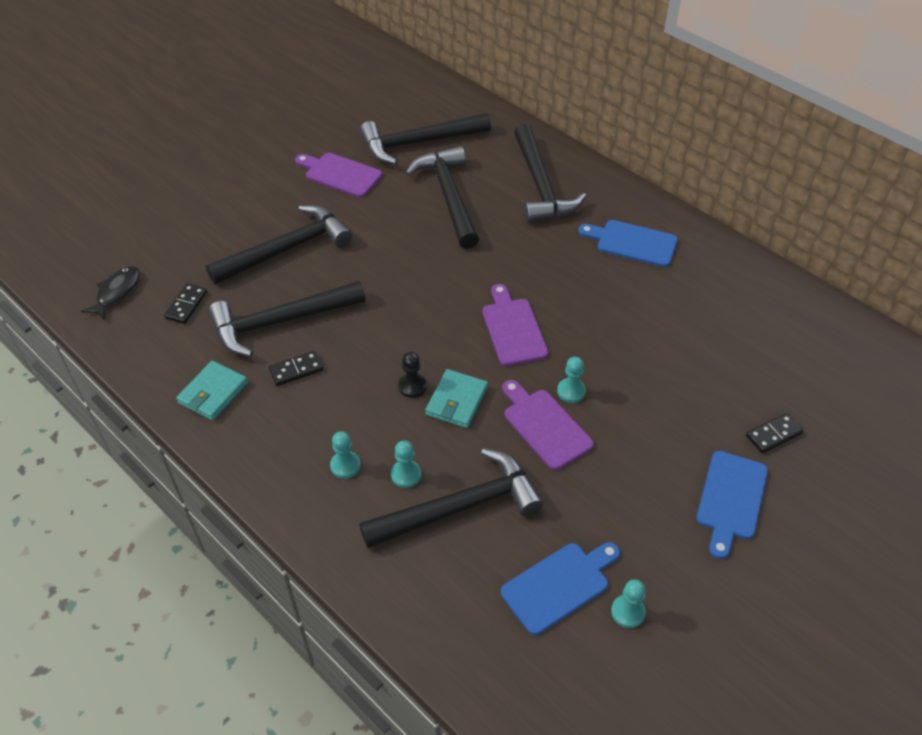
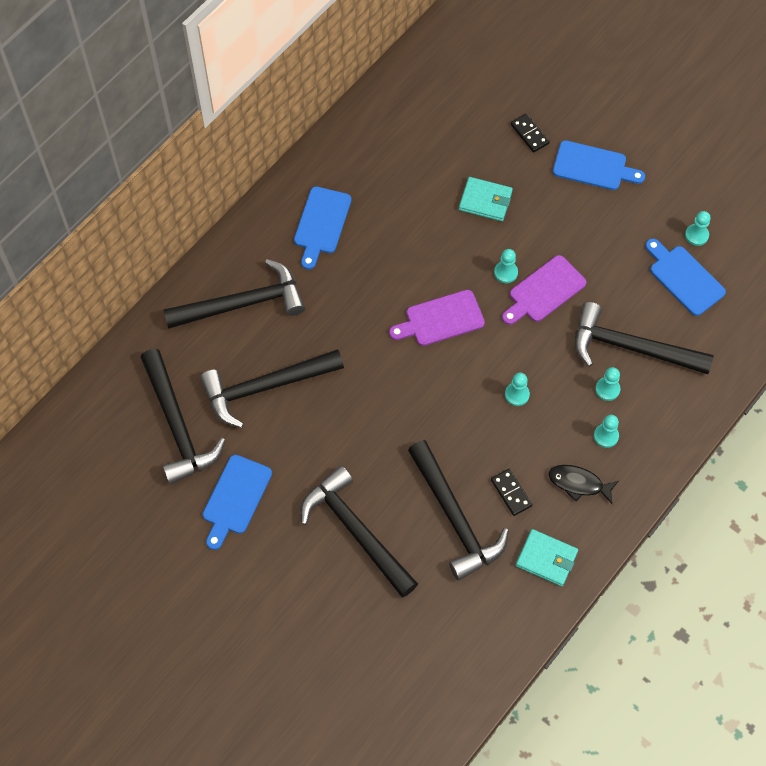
camera: 95 degrees left, 15 degrees up
black fish [81,266,140,320] -> black fish moved to [548,465,618,504]
black domino [164,284,207,324] -> none
purple cutting board [295,153,382,198] -> blue cutting board [203,455,272,550]
black hammer [359,448,543,548] -> black hammer turned 45 degrees counterclockwise [575,302,714,374]
black pawn [398,352,427,398] -> turquoise pawn [505,373,530,406]
turquoise wallet [425,369,488,428] -> turquoise wallet moved to [459,177,513,221]

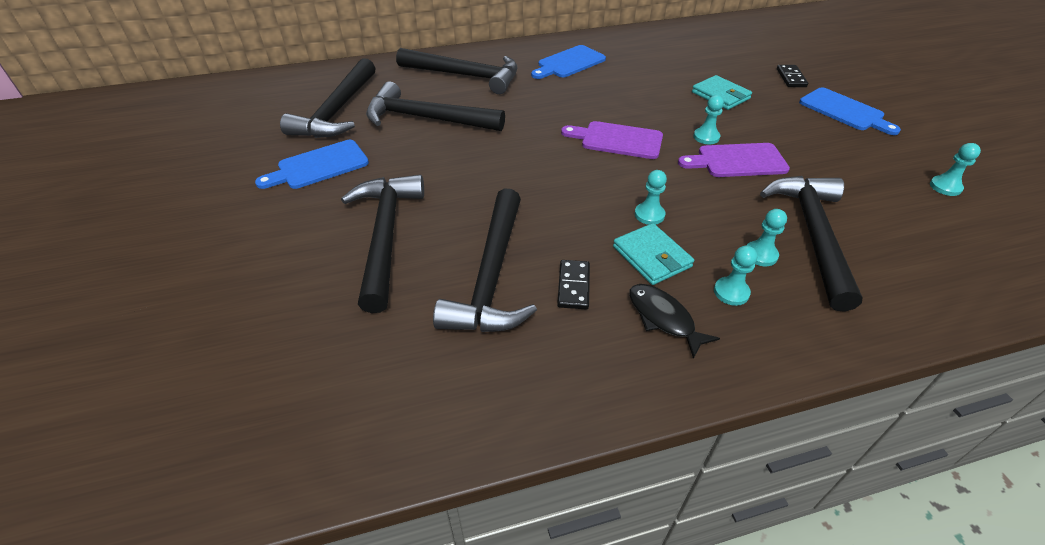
camera: 35 degrees right, 20 degrees down
turquoise wallet [516,529,578,586] -> turquoise wallet moved to [613,223,694,285]
black hammer [575,302,714,374] -> black hammer turned 45 degrees clockwise [760,176,863,312]
blue cutting board [645,238,726,316] -> none

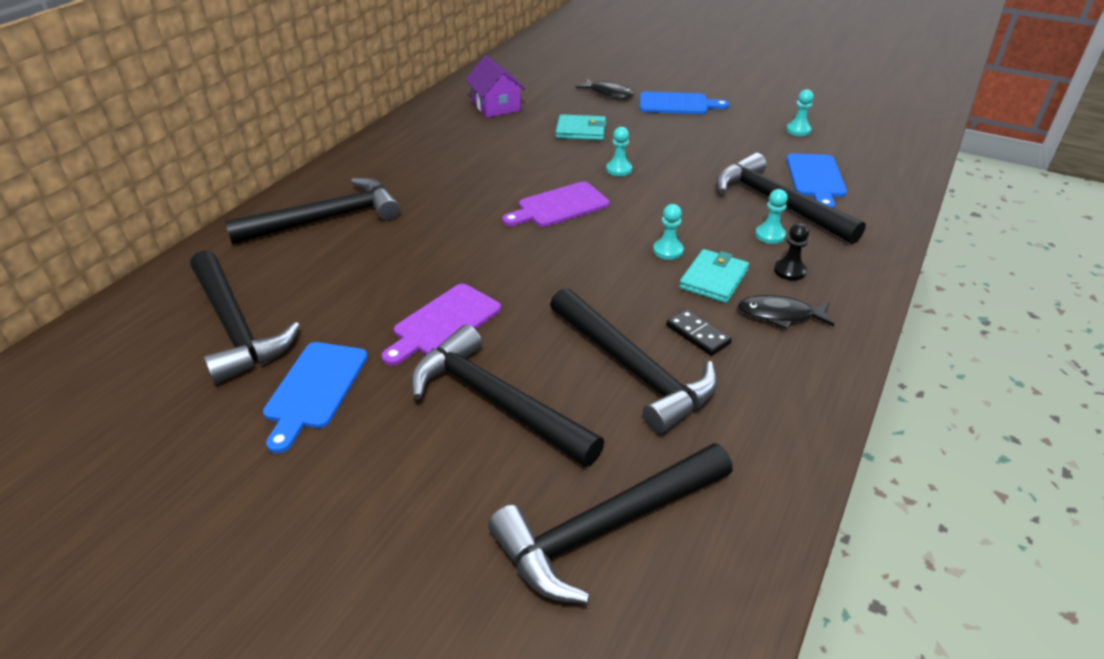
camera: 45 degrees left, 5 degrees down
black hammer [366,82,505,131] -> black hammer moved to [488,443,733,604]
blue cutting board [531,45,606,79] -> blue cutting board moved to [786,153,847,208]
turquoise wallet [613,223,694,285] -> turquoise wallet turned 75 degrees counterclockwise [679,249,749,303]
purple cutting board [678,143,790,177] -> purple cutting board moved to [382,284,501,366]
turquoise pawn [714,246,757,306] -> black pawn [774,223,809,281]
black domino [777,65,808,87] -> black fish [576,79,634,99]
none -> purple house [465,55,525,118]

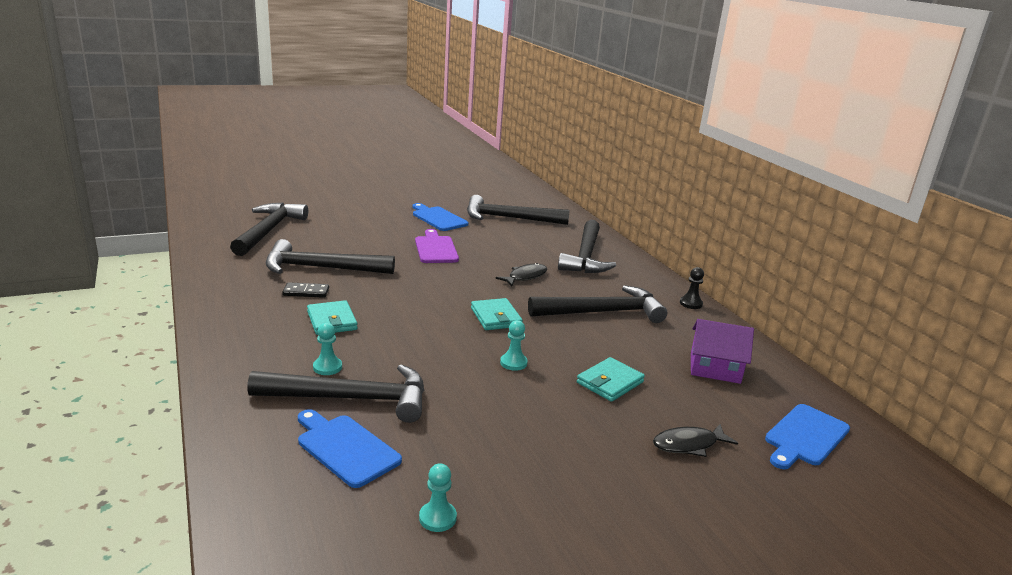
camera: 125 degrees right, 15 degrees down
black hammer [411,325,604,467] -> black hammer moved to [528,285,667,323]
purple cutting board [502,182,609,227] -> turquoise wallet [471,298,523,330]
blue cutting board [640,91,729,114] -> blue cutting board moved to [765,404,850,469]
turquoise pawn [653,204,684,260] -> none
black fish [738,295,834,329] -> black fish moved to [496,263,547,286]
black pawn [774,223,809,281] -> black pawn moved to [680,267,704,309]

